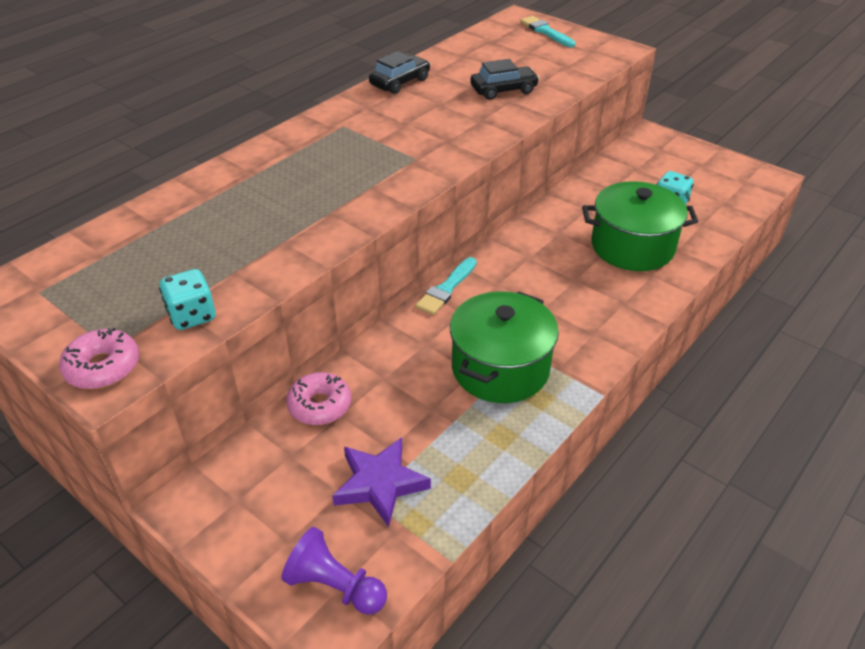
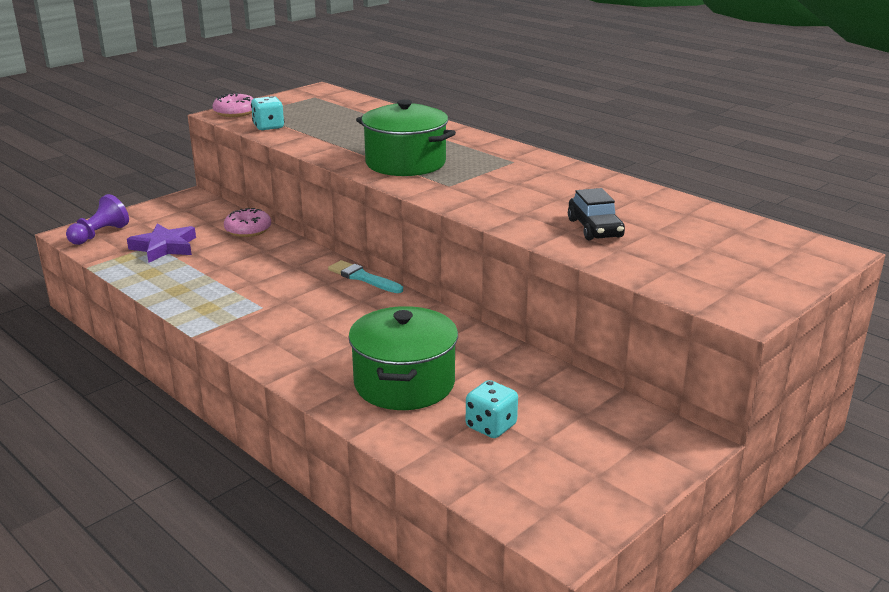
camera: 95 degrees right, 15 degrees down
black car [369,51,430,94] -> none
green pot [450,291,559,403] -> green pot moved to [356,99,456,176]
turquoise brush [520,16,576,47] -> none

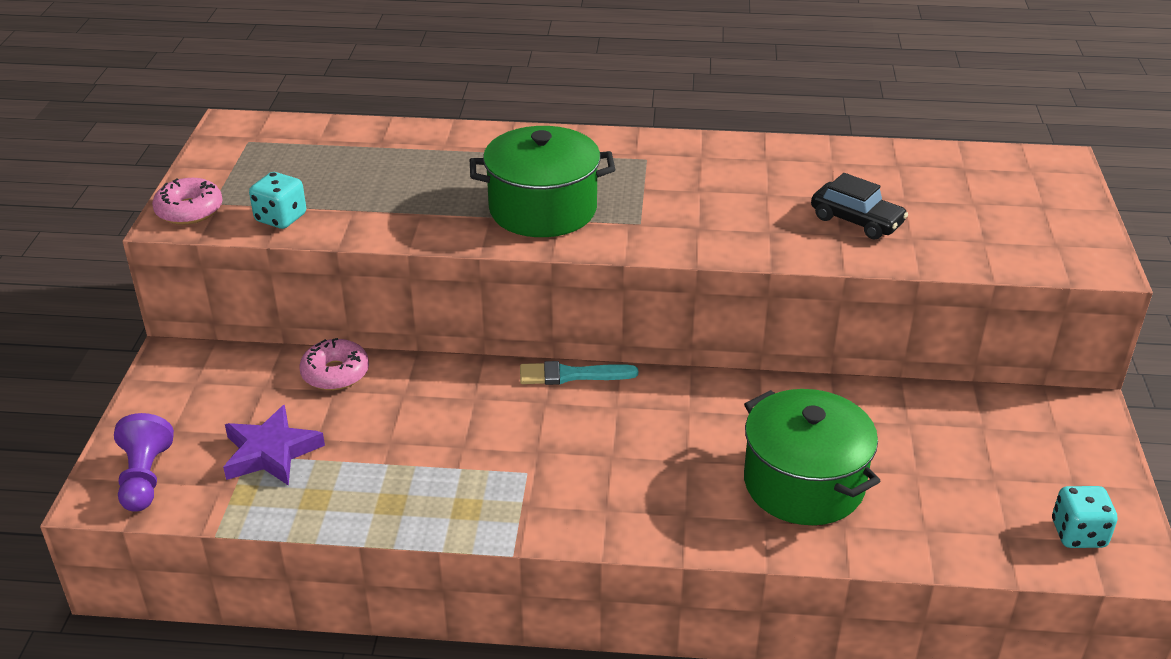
camera: 40 degrees left, 10 degrees up
turquoise dice [466,380,518,438] -> turquoise dice moved to [1052,486,1117,548]

